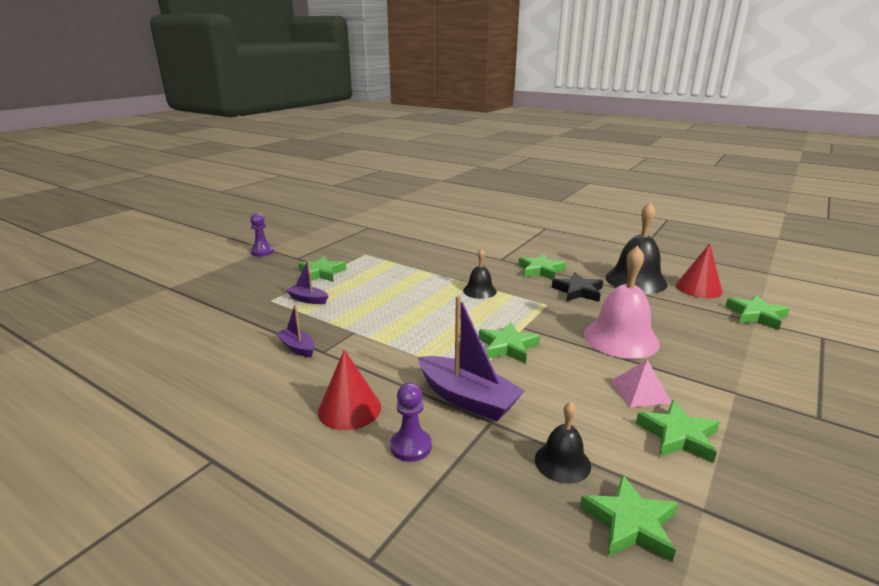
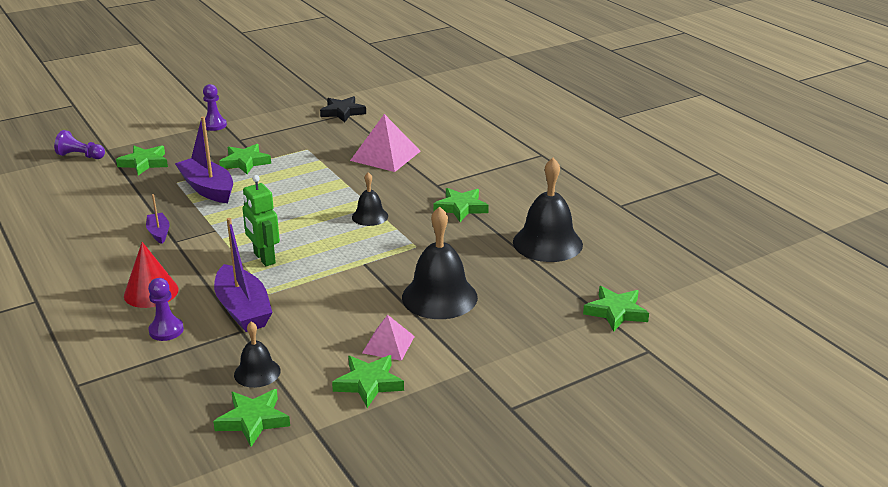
camera: 25 degrees right, 5 degrees up
purple boat [286,261,328,304] -> purple boat [175,116,233,203], size x1.88
green star [479,322,540,363] -> green star moved to [116,146,168,175]
black star [552,272,603,302] -> black star moved to [320,96,366,122]
pink bell [584,246,660,359] -> black bell [402,206,478,319]
red cone [676,243,723,298] -> none
none -> purple pawn [54,130,105,159]
none -> green robot [242,175,280,266]
none -> pink pyramid [350,114,421,172]

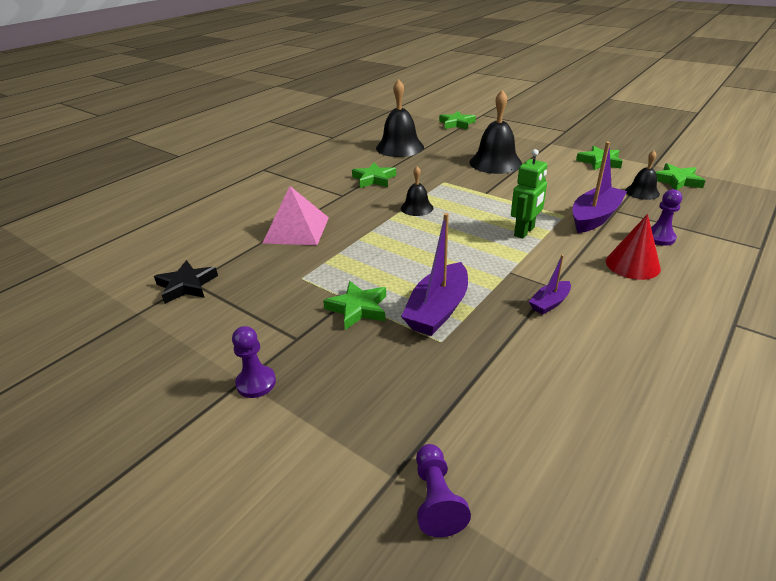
camera: 110 degrees left, 5 degrees up
green star [116,146,168,175] -> none
pink pyramid [362,315,415,361] -> none

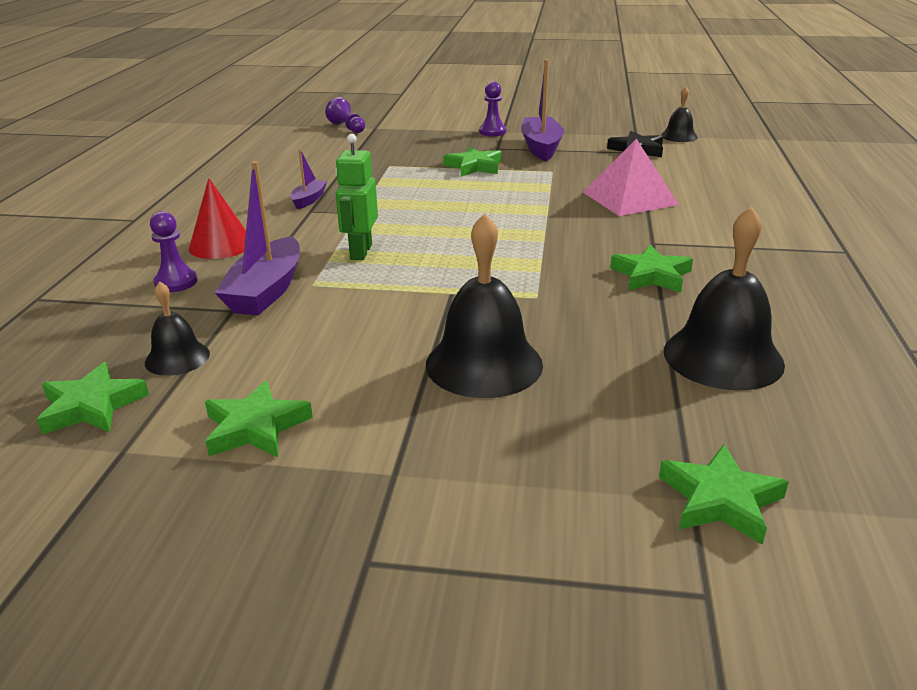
camera: 150 degrees right, 5 degrees down
black bell [401,166,433,216] -> black bell moved to [661,86,698,142]
purple boat [401,213,468,336] -> purple boat moved to [521,59,564,161]

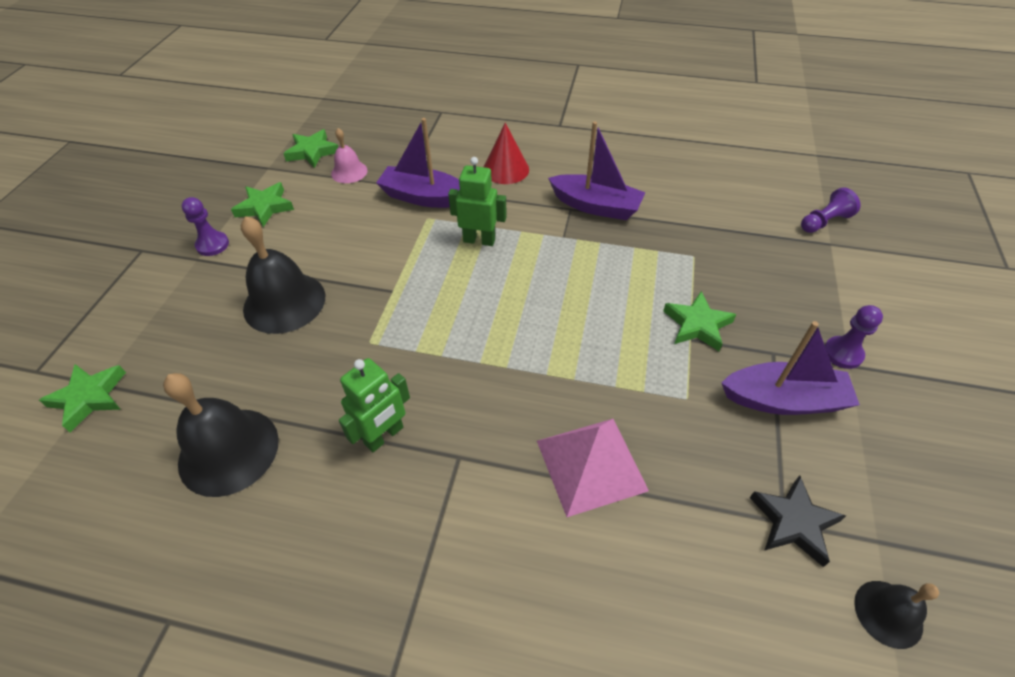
camera: 95 degrees right, 20 degrees up
black bell [145,281,210,376] -> pink bell [331,128,368,183]
purple pawn [150,211,197,292] -> purple pawn moved to [181,197,229,256]
purple boat [290,149,327,209] -> purple boat [548,122,646,220], size x1.88
green star [610,245,693,293] -> green robot [339,358,410,452]

